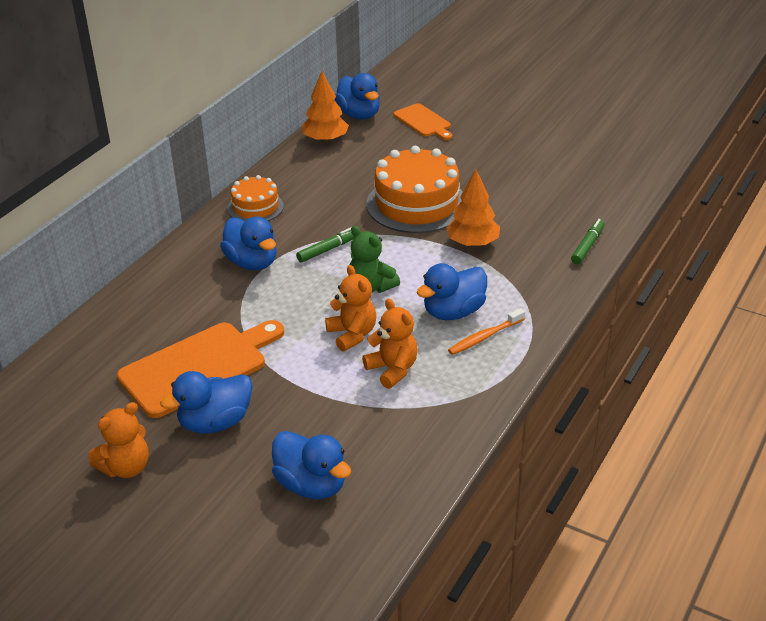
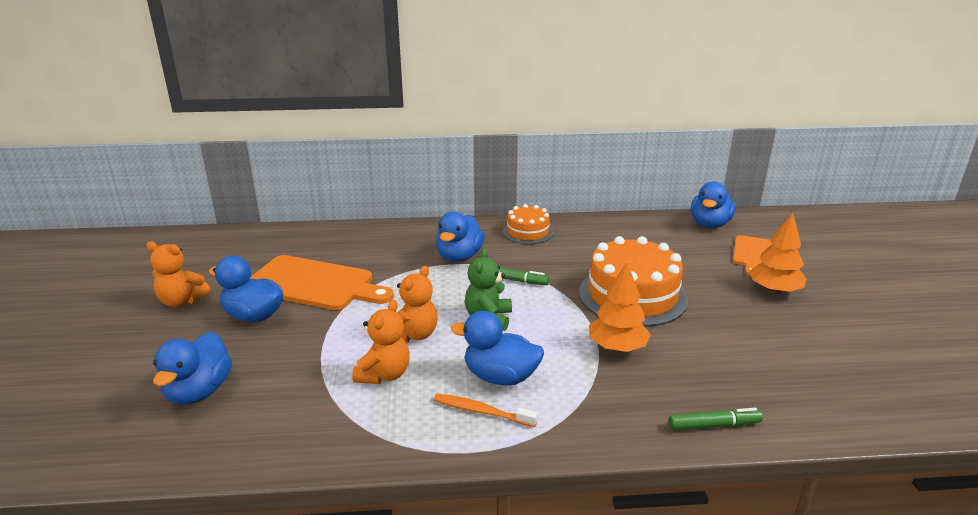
camera: 55 degrees right, 10 degrees down
orange tree [302,71,349,143] -> orange tree moved to [749,213,806,294]

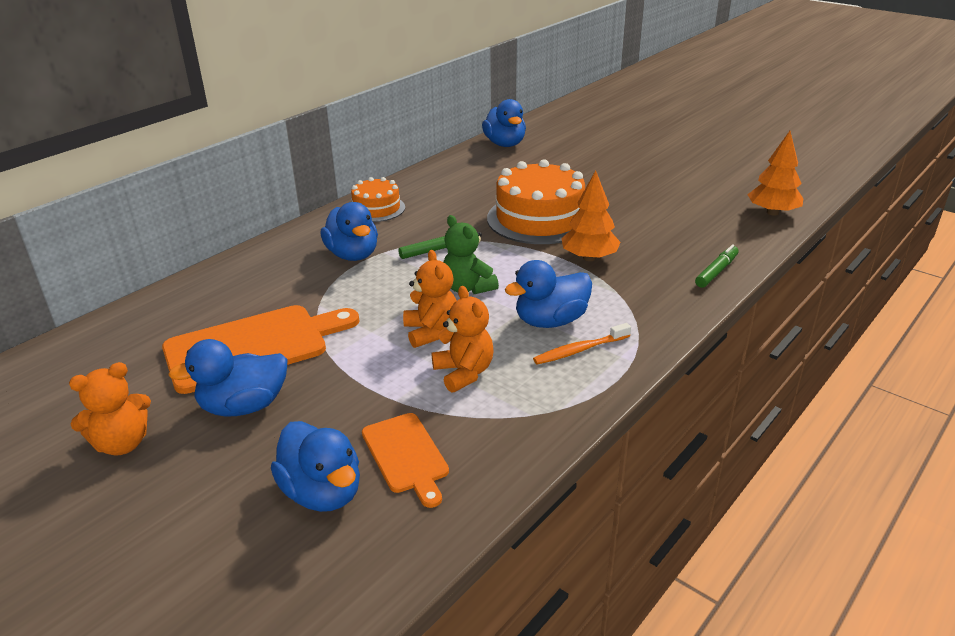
camera: 45 degrees left, 5 degrees up
orange cutting board [733,235,772,276] -> orange cutting board moved to [362,413,449,508]
orange tree [749,213,806,294] -> orange tree moved to [747,131,804,216]

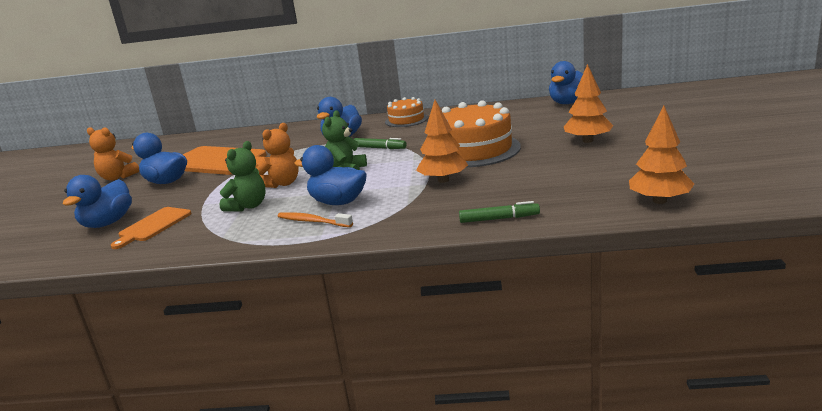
camera: 55 degrees right, 10 degrees down
orange teddy bear [432,286,493,393] -> green teddy bear [219,141,266,211]
none -> orange tree [564,64,613,143]

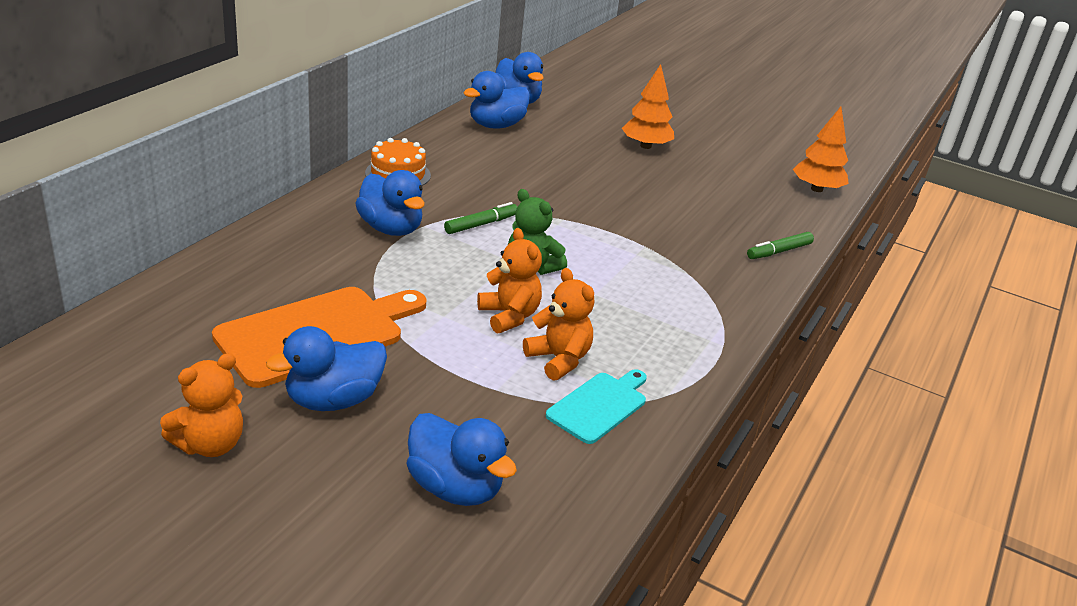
camera: 70 degrees left, 10 degrees up
orange cutting board [111,207,192,249] -> none
green teddy bear [219,141,266,211] -> orange teddy bear [523,268,594,381]
orange toothbrush [278,212,353,227] -> none
blue duck [294,145,367,205] -> blue duck moved to [463,71,530,129]
orange tree [416,100,468,183] -> none
orange cake [442,100,521,167] -> none
green marker [459,201,540,223] -> green marker turned 150 degrees counterclockwise [747,232,814,259]
none -> turquoise cutting board [546,369,647,444]

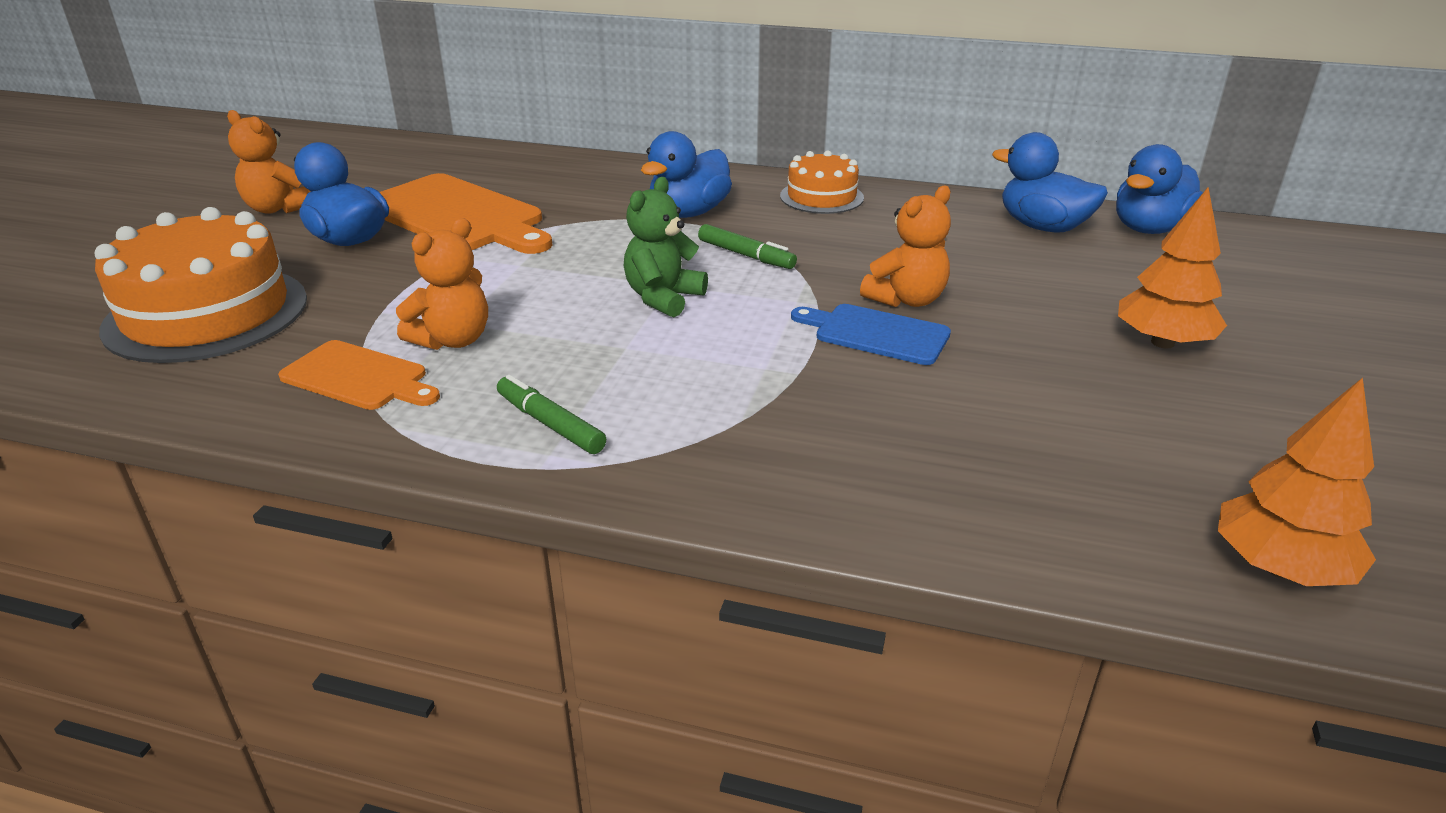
camera: 80 degrees right, 0 degrees up
blue duck [407,413,517,506] -> orange cake [95,207,307,363]
orange teddy bear [477,228,542,333] -> orange teddy bear moved to [860,186,951,307]
turquoise cutting board [546,369,647,444] -> orange cutting board [278,340,440,410]
green marker [747,232,814,259] -> green marker moved to [497,375,606,454]
none -> blue cutting board [791,304,951,365]

